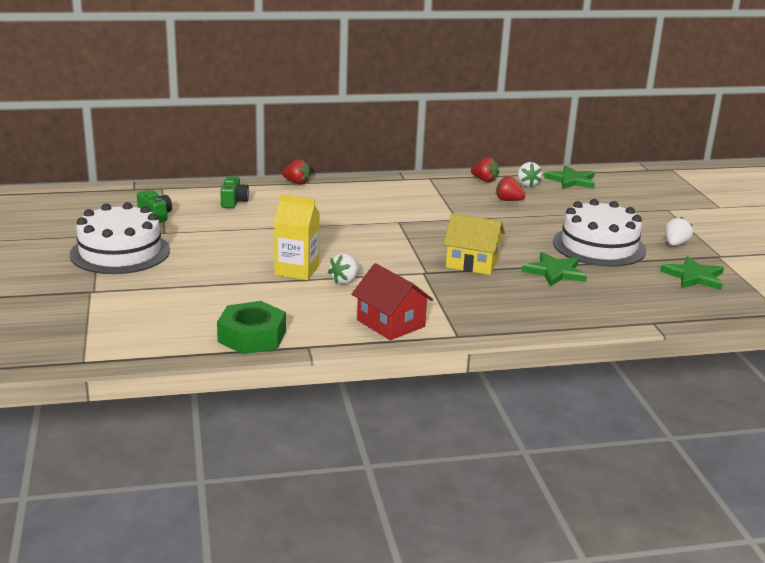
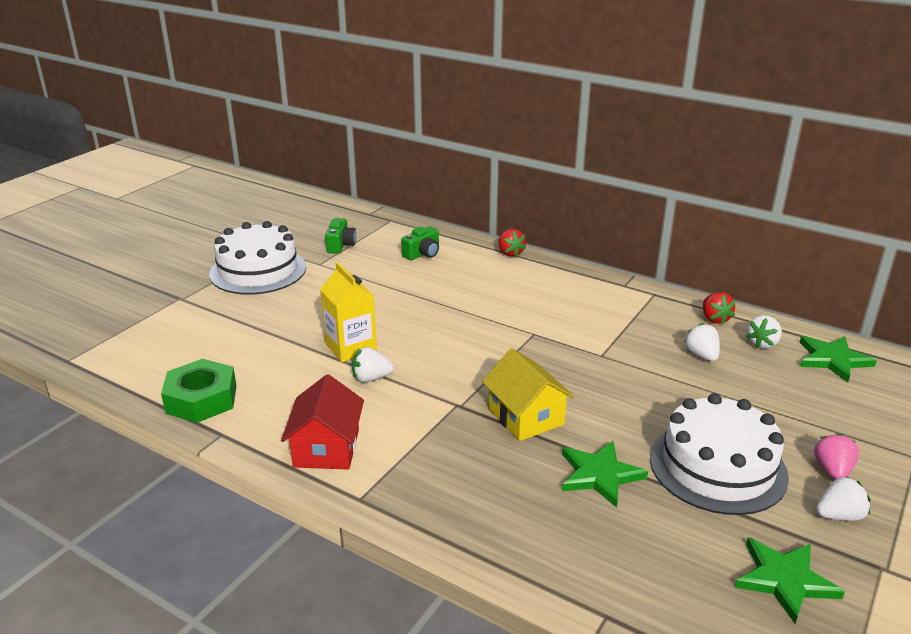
camera: 45 degrees right, 5 degrees up
red strawberry [496,176,525,201] -> white strawberry [684,323,720,361]
none -> pink strawberry [814,433,859,480]

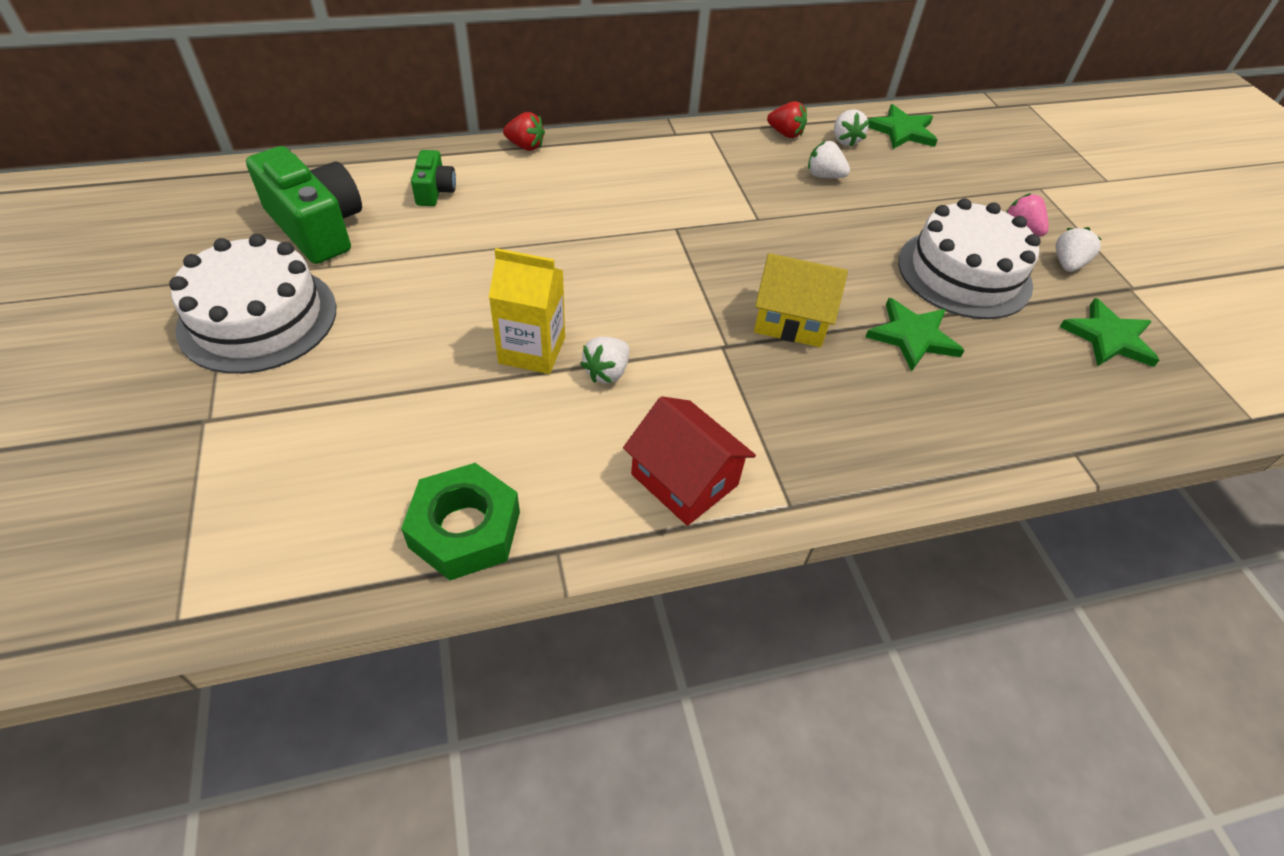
camera: 50 degrees left, 20 degrees up
green camera [325,218,356,254] -> green camera [246,146,362,264], size x1.96

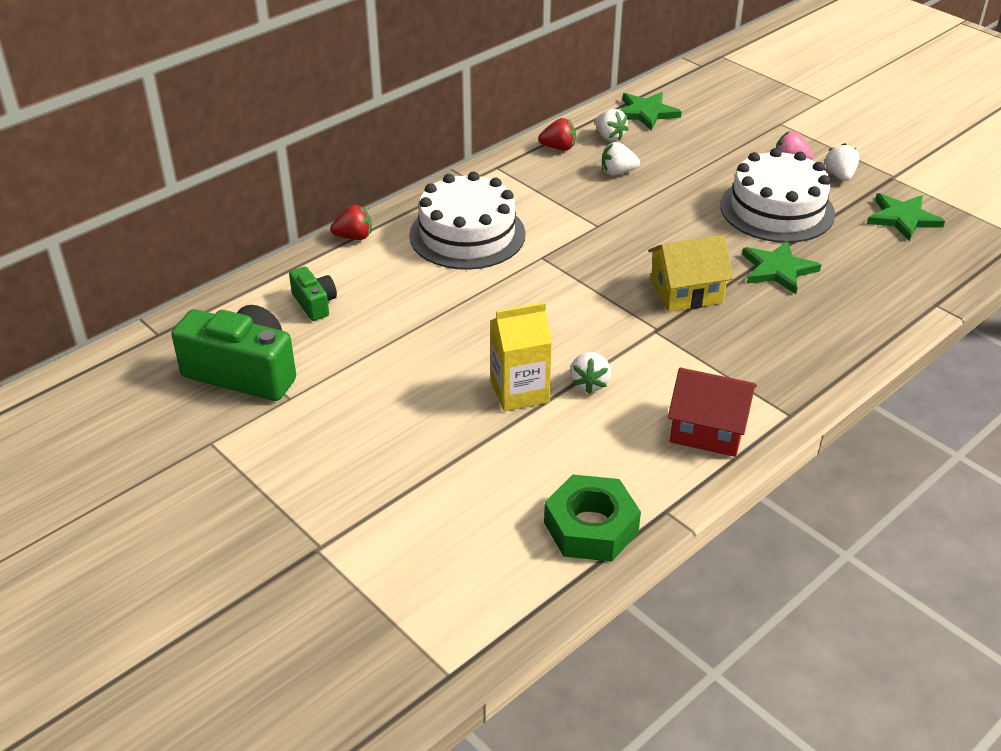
camera: 25 degrees left, 10 degrees down
white cake [169,234,336,374] -> white cake moved to [409,172,525,270]

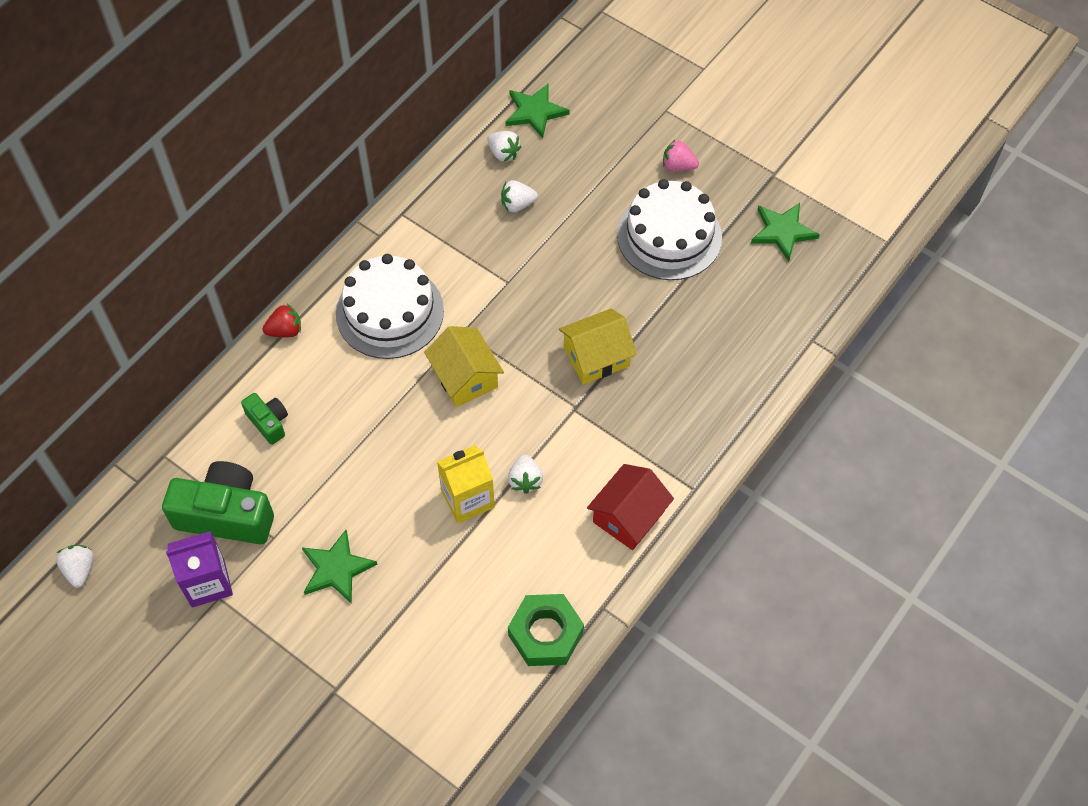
camera: 10 degrees left, 20 degrees up
red strawberry [538,118,576,151] -> none
red house [668,367,757,457] -> red house turned 60 degrees counterclockwise [587,464,674,550]
green star [742,241,821,294] -> green star moved to [302,530,377,604]
white strawberry [825,143,859,181] -> white strawberry moved to [56,545,94,588]
none -> purple carton [166,531,233,607]
none -> yellow house [424,326,504,407]

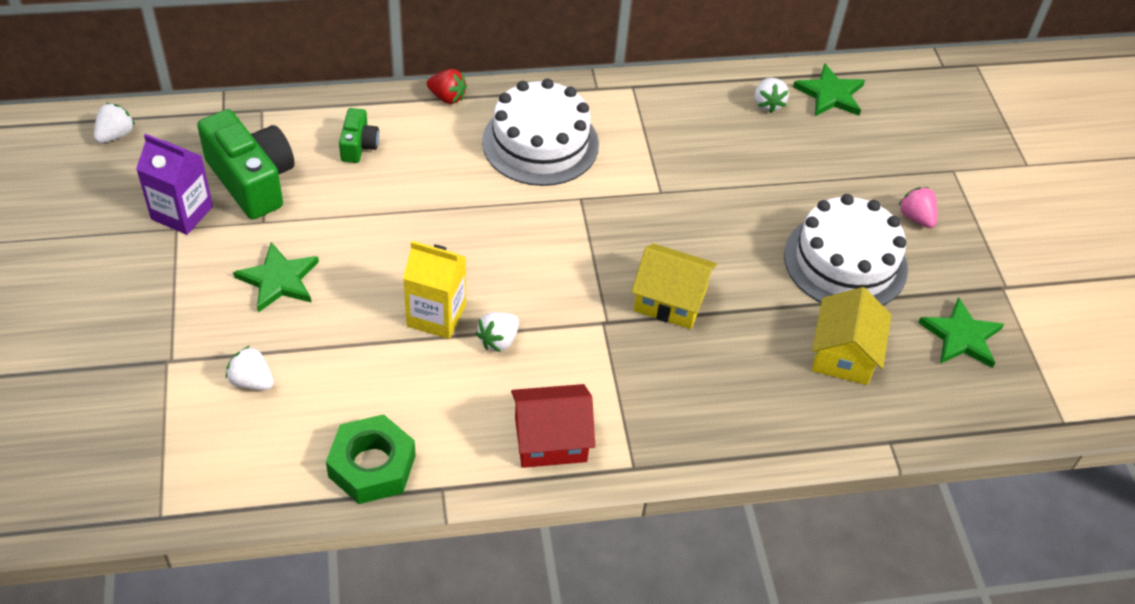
camera: 40 degrees right, 10 degrees down
yellow house [424,326,504,407] -> yellow house moved to [812,287,892,385]
white strawberry [501,180,538,212] -> white strawberry moved to [226,346,274,390]

